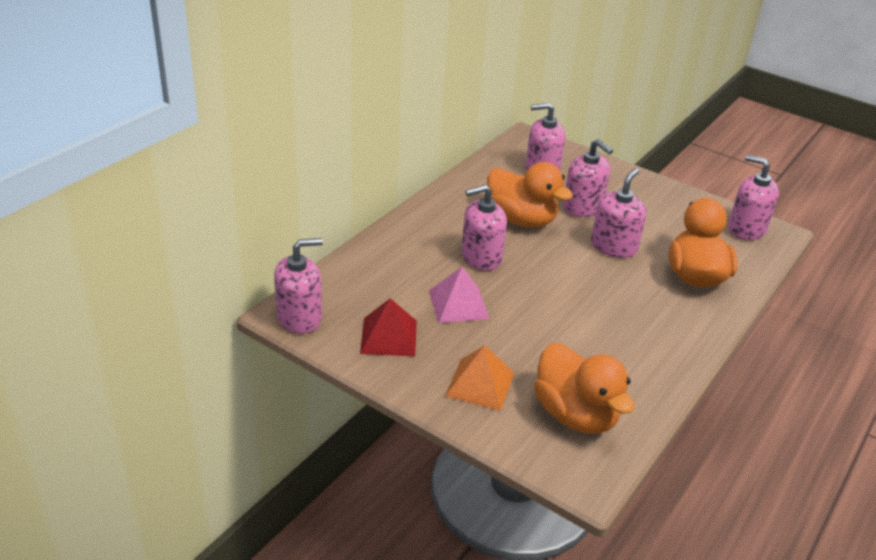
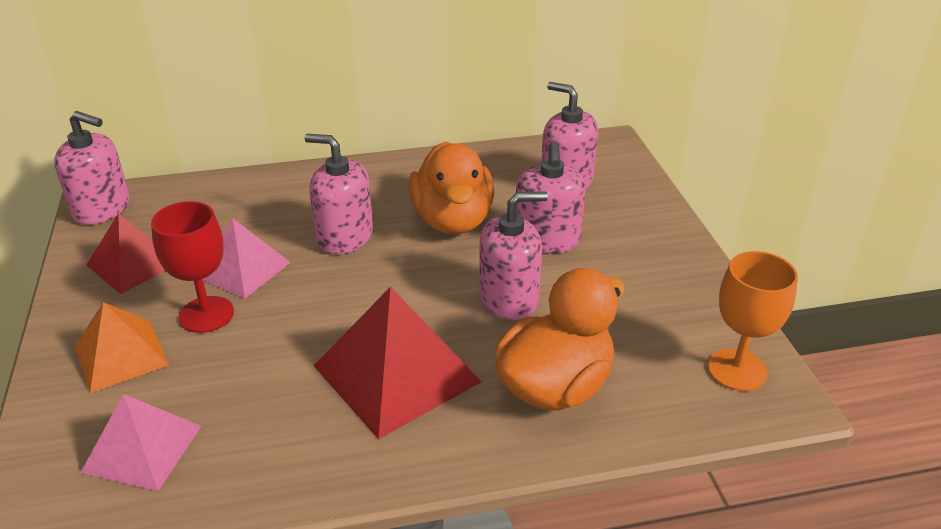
camera: 45 degrees right, 0 degrees up
orange duck [534,343,635,434] -> pink pyramid [81,394,202,491]
pink soap dispenser [728,155,779,240] -> orange goblet [708,251,798,391]
none -> red goblet [151,201,234,333]
none -> red pyramid [314,287,482,439]

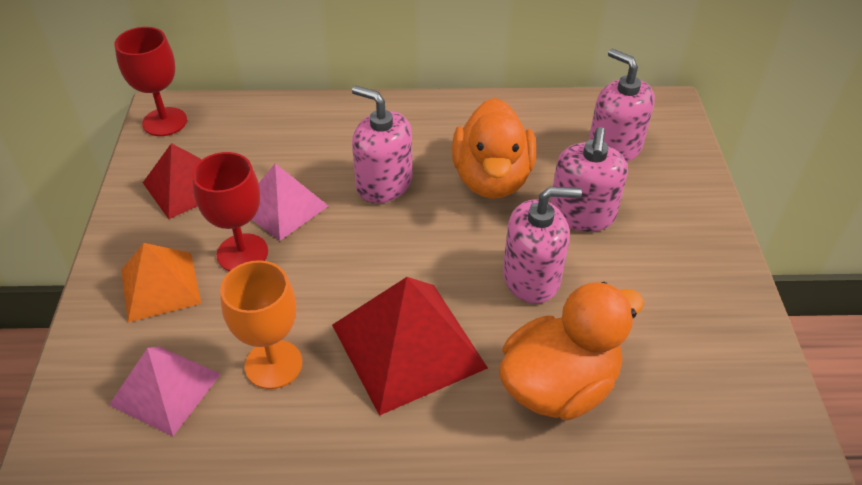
camera: 10 degrees right, 10 degrees up
pink soap dispenser [54,111,130,225] -> red goblet [114,27,187,136]
orange goblet [708,251,798,391] -> orange goblet moved to [220,260,302,389]

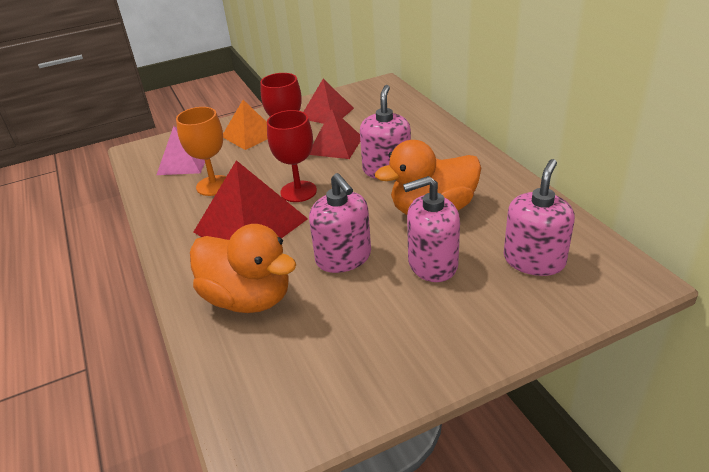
camera: 70 degrees right, 10 degrees down
red goblet [114,27,187,136] -> red goblet moved to [267,110,317,202]
pink pyramid [252,163,328,241] -> red pyramid [310,109,360,159]

